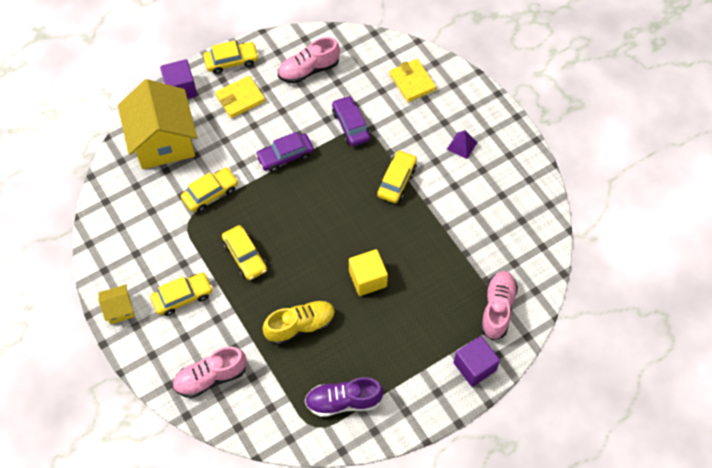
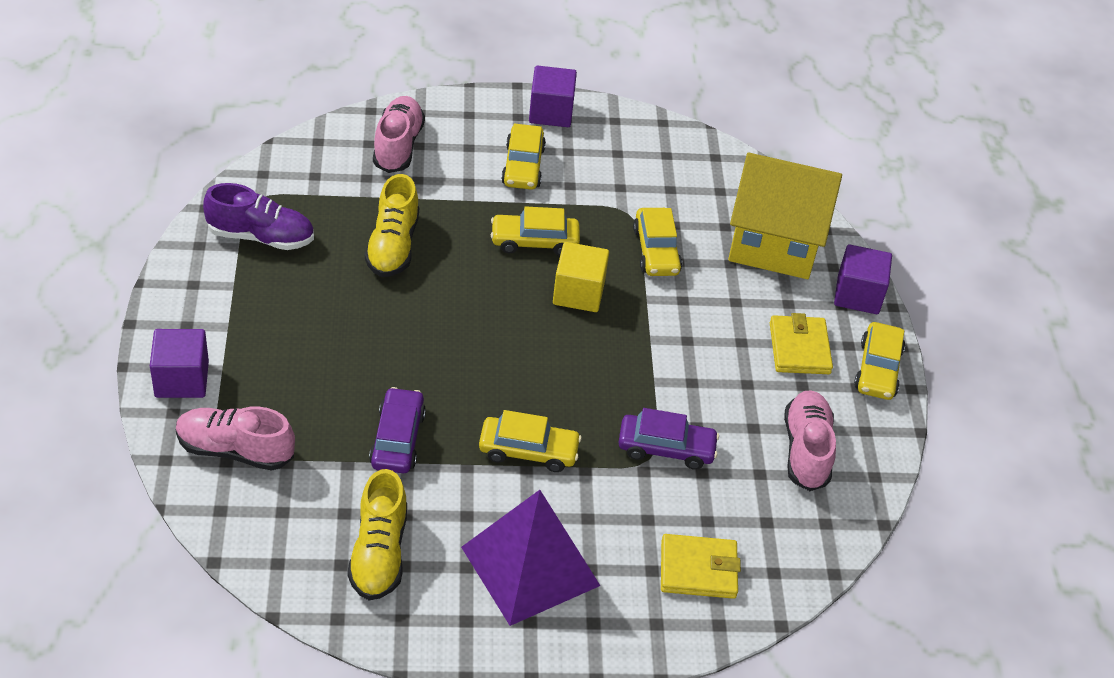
camera: 115 degrees right, 15 degrees down
yellow house [98,284,135,324] -> purple cube [529,66,577,127]
purple car [255,132,314,172] -> purple car moved to [369,387,426,473]
purple shoe [305,377,384,417] -> purple shoe turned 75 degrees clockwise [203,183,314,250]
yellow cube [349,249,388,296] -> yellow cube moved to [553,242,609,312]
yellow car [377,150,417,203] -> yellow car turned 45 degrees counterclockwise [479,410,582,472]
purple pyramid [447,130,478,159] -> purple pyramid [461,490,600,626], size x2.38
pink shoe [480,271,518,340] -> pink shoe turned 150 degrees clockwise [176,406,295,471]
none -> yellow shoe [348,469,407,600]

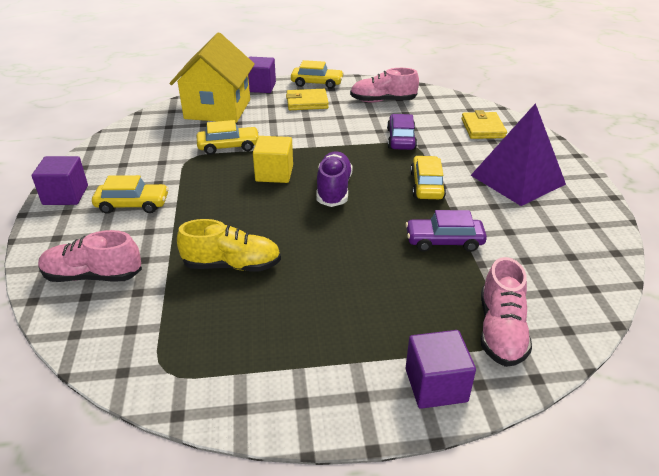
camera: 90 degrees left, 10 degrees down
purple shoe [203,183,314,250] -> purple shoe moved to [316,151,353,207]
yellow shoe [348,469,407,600] -> none
yellow car [491,206,580,256] -> none

